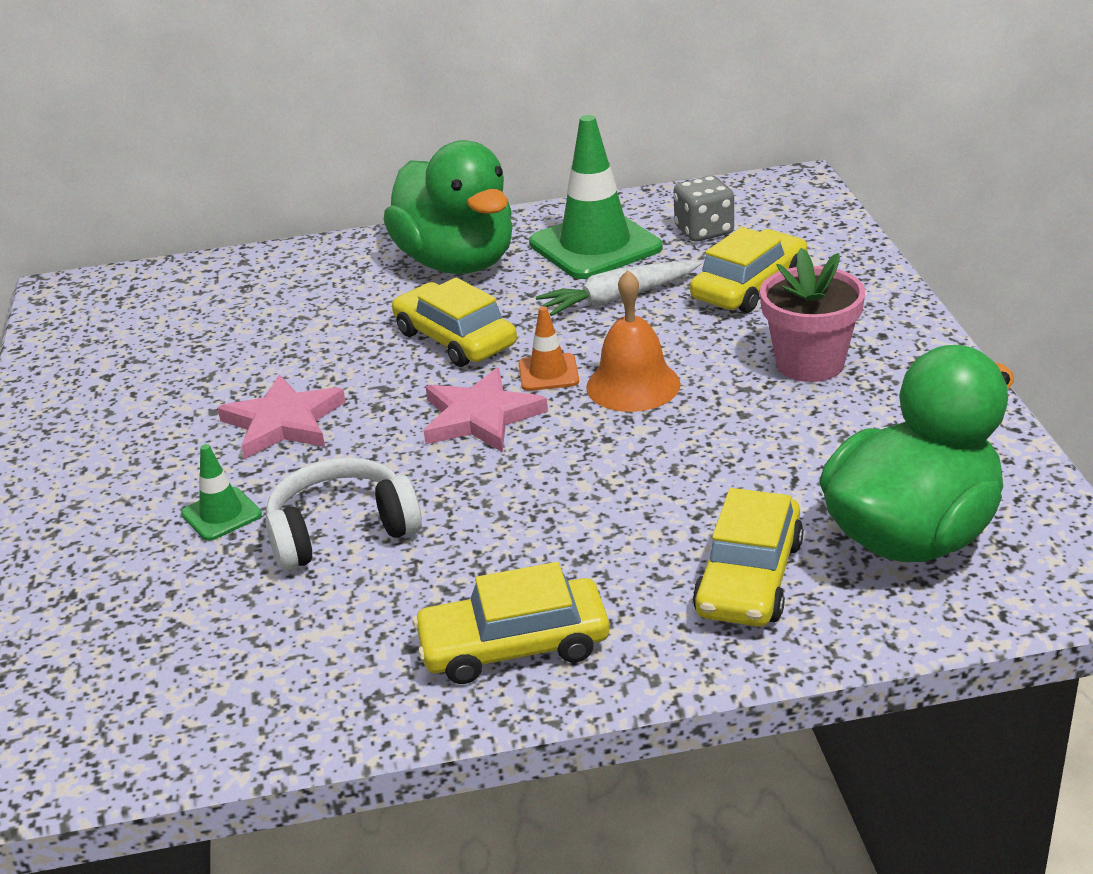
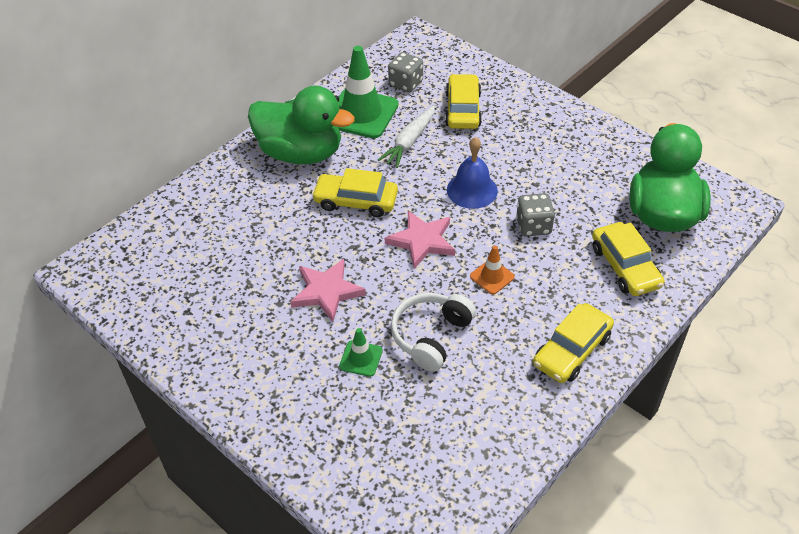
camera: 40 degrees left, 15 degrees up
orange traffic cone [518,306,579,391] -> orange traffic cone moved to [470,246,515,294]
orange bell [586,270,681,412] -> blue bell [447,137,498,209]
pink flower pot [760,248,865,382] -> none
none -> grey dice [516,193,555,236]

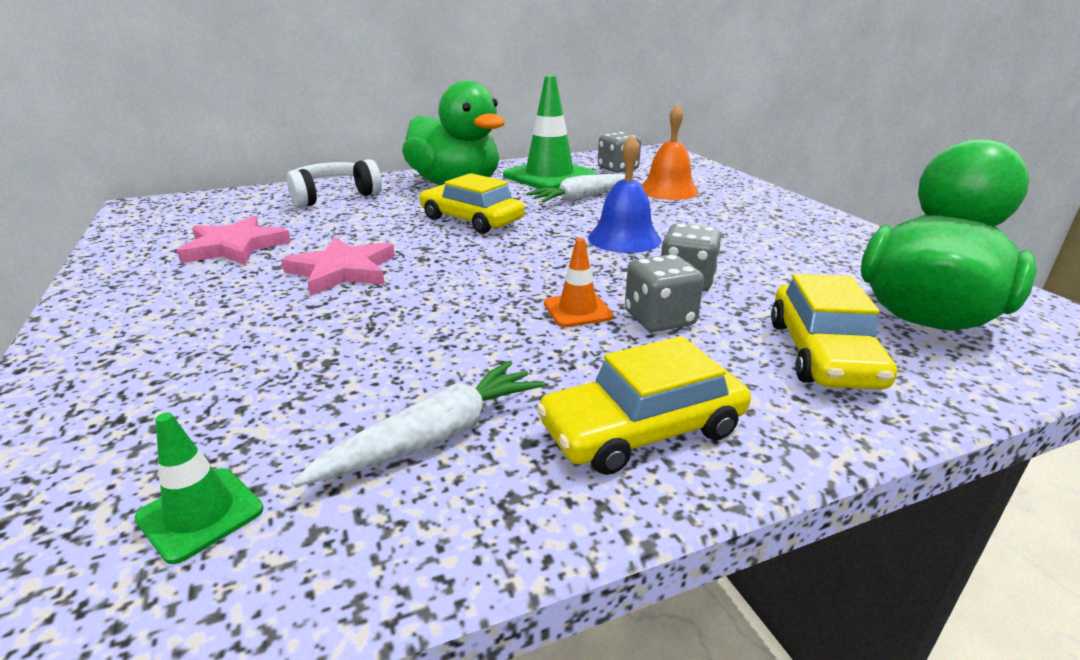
camera: 25 degrees right, 20 degrees down
green traffic cone [339,328,383,377] -> green traffic cone moved to [134,413,264,564]
pink star [385,211,455,269] -> pink star moved to [177,216,291,265]
white headphones [391,293,476,372] -> white headphones moved to [287,159,382,208]
yellow car [445,74,482,129] -> orange bell [642,104,699,200]
none -> white carrot [292,361,545,487]
none -> grey dice [625,254,704,332]

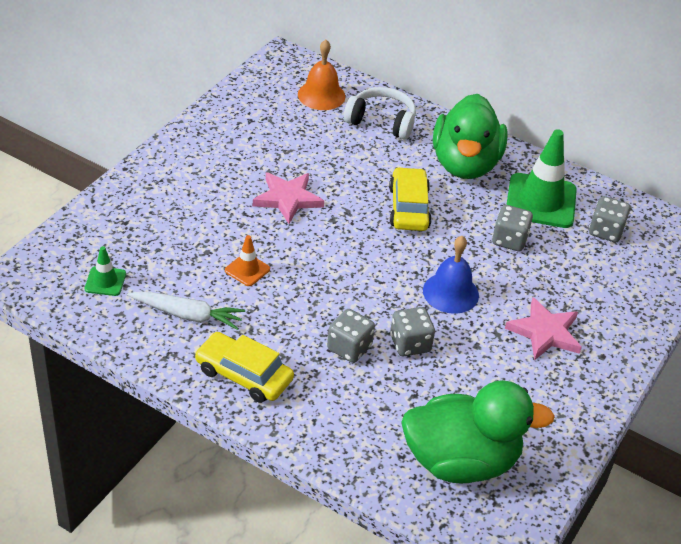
camera: 50 degrees right, 15 degrees up
pink star [177,216,291,265] -> pink star moved to [505,297,582,360]
white carrot [526,174,625,203] -> grey dice [492,205,533,251]
orange traffic cone [544,238,614,327] -> orange traffic cone moved to [225,235,270,286]
orange bell [642,104,699,200] -> orange bell moved to [298,40,345,110]
yellow car [771,274,897,390] -> none

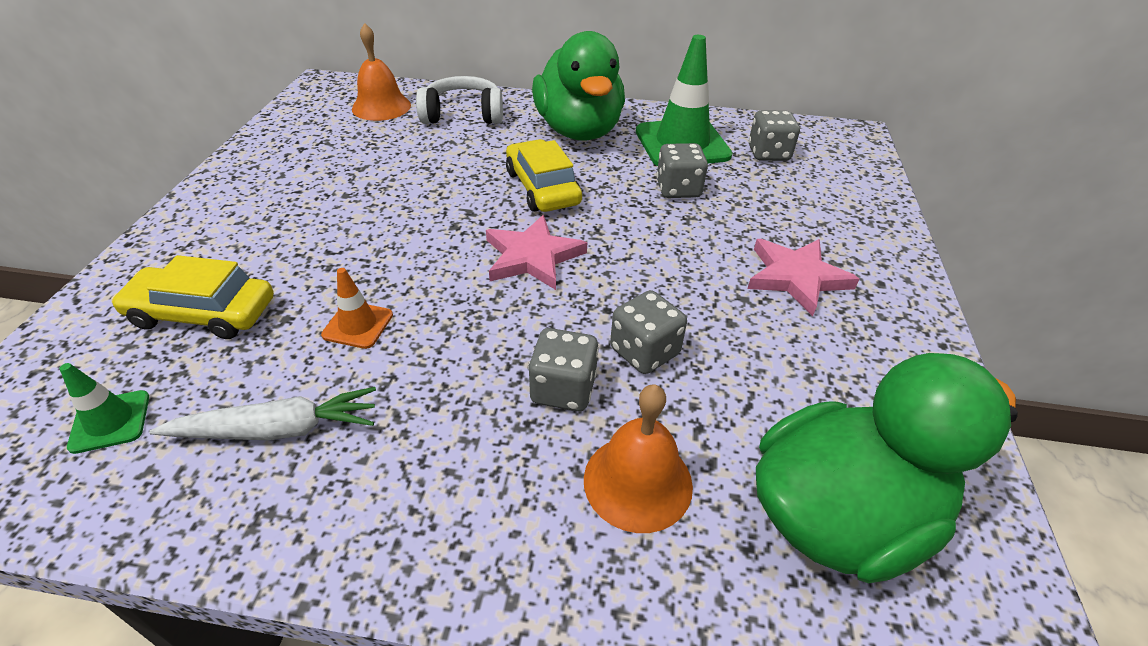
camera: 20 degrees left, 0 degrees up
yellow car [195,332,294,403] -> yellow car moved to [111,255,274,339]
pink star [253,172,324,224] -> pink star moved to [486,215,587,290]
blue bell [423,236,479,314] -> none
none -> orange bell [584,384,693,533]

